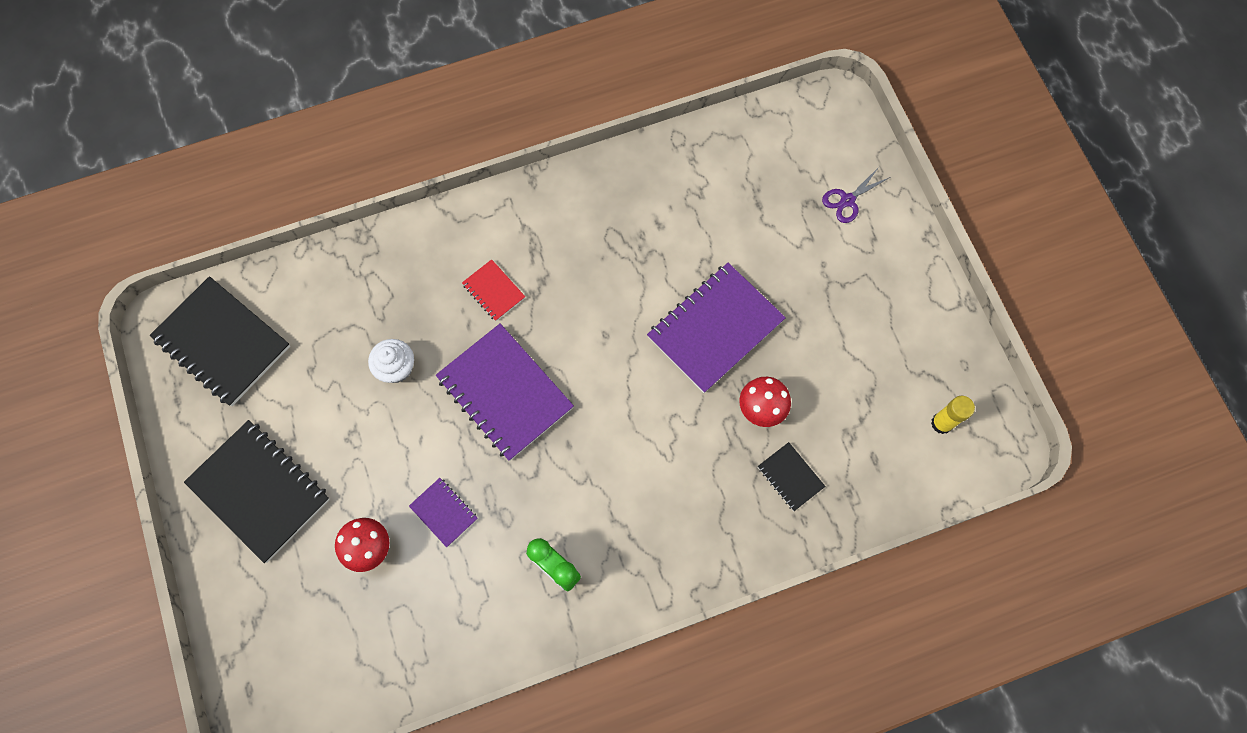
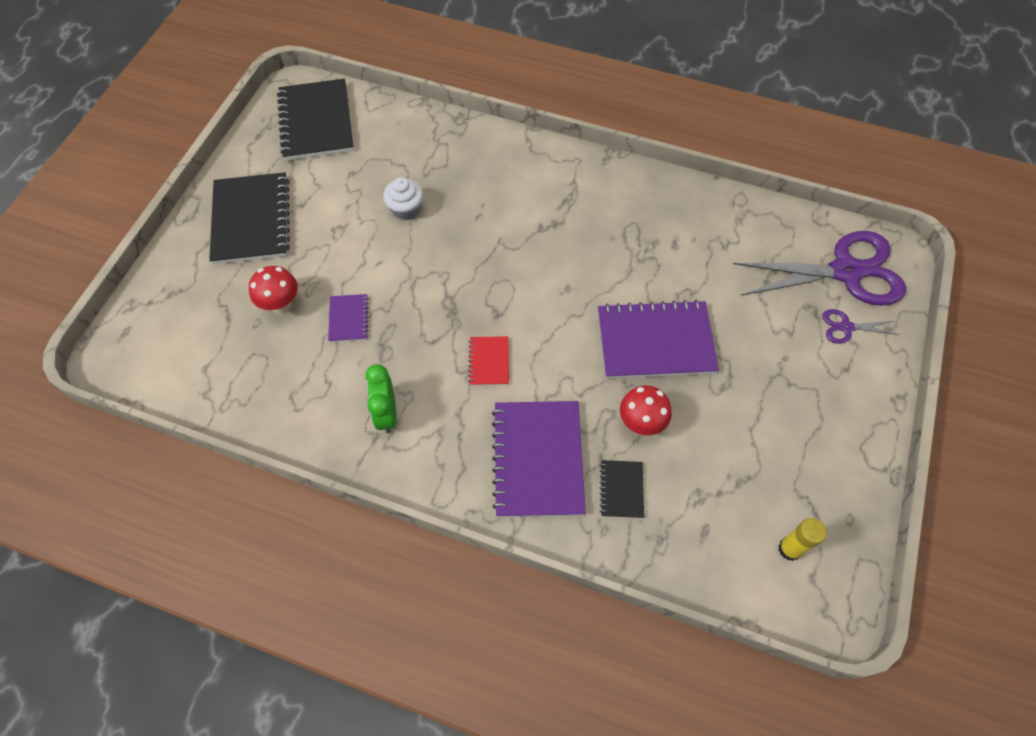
camera: 40 degrees right, 10 degrees down
purple notebook [436,324,574,461] -> purple notebook moved to [492,401,586,517]
red notebook [462,259,525,321] -> red notebook moved to [468,336,509,386]
none -> purple scissors [733,231,906,306]

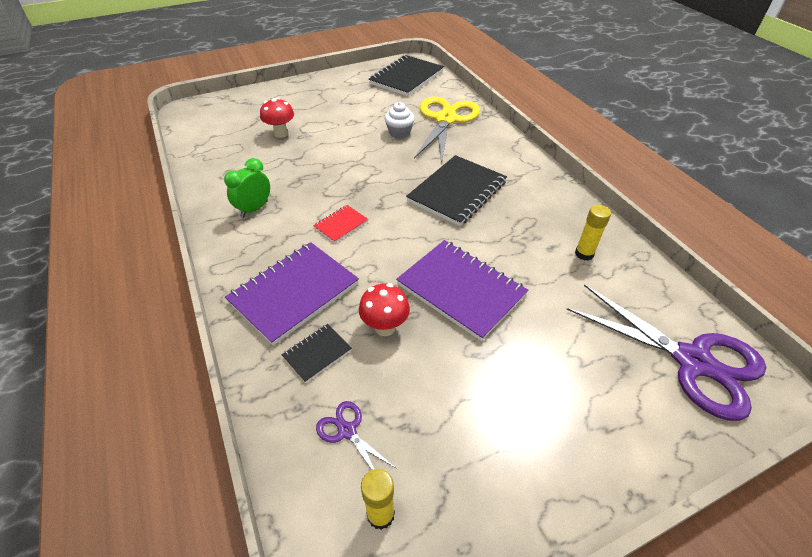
camera: 45 degrees right, 15 degrees down
black notebook [209,172,290,264] -> black notebook moved to [406,155,507,226]
purple notebook [328,294,369,342] -> none
purple scissors [822,309,899,344] -> purple scissors moved to [316,401,396,470]
none -> yellow scissors [414,97,480,164]
none -> yellow glue stick [575,205,611,261]

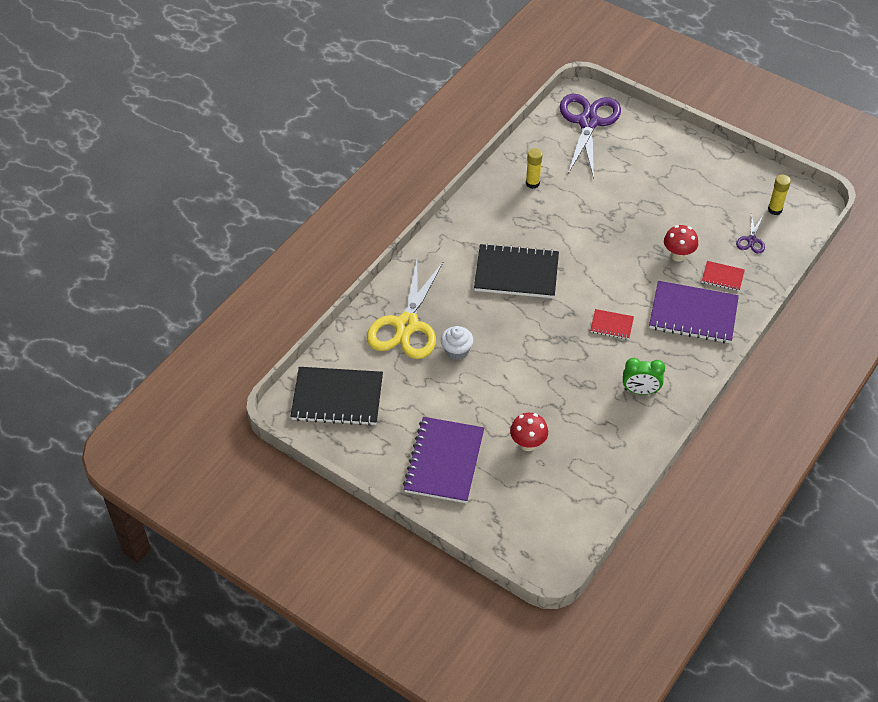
camera: 120 degrees left, 5 degrees up
black notebook [282,324,352,383] -> red notebook [702,261,745,291]
purple notebook [396,240,528,341] -> purple notebook moved to [403,417,484,503]
yellow scissors [414,97,480,164] -> yellow scissors turned 60 degrees counterclockwise [367,260,444,359]

